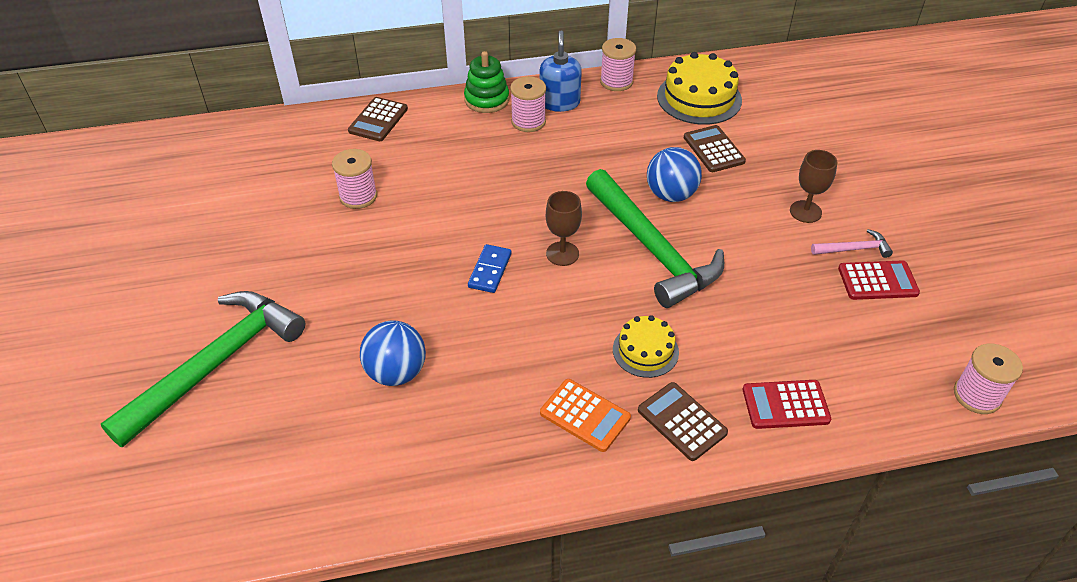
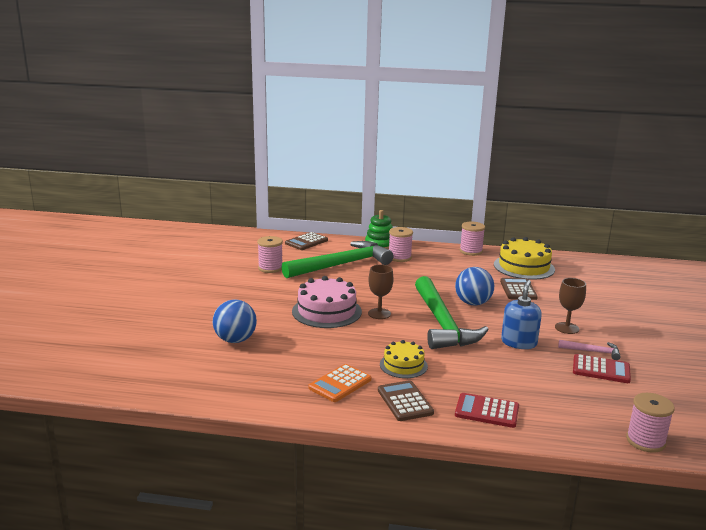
camera: 20 degrees right, 25 degrees down
green hammer [101,291,305,448] -> green hammer moved to [281,241,393,278]
blue domino [468,244,512,293] -> pink cake [292,276,362,328]
blue soap dispenser [540,31,582,112] -> blue soap dispenser moved to [501,280,542,349]
orange calculator [540,379,631,452] -> orange calculator turned 75 degrees clockwise [308,364,371,402]

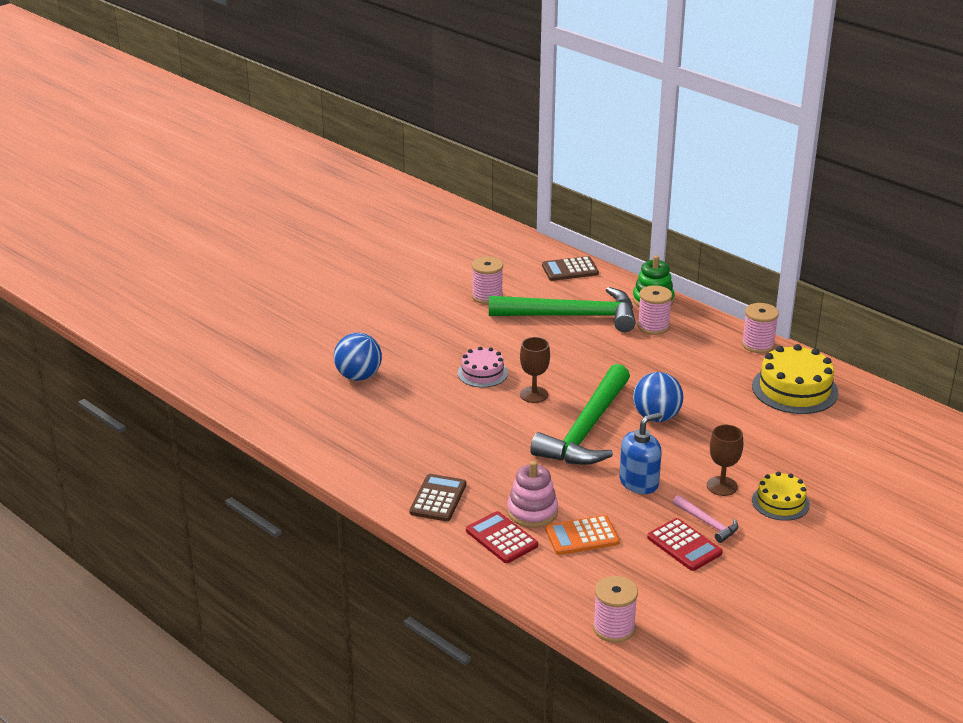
camera: 35 degrees right, 10 degrees up
pink cake [292,276,362,328] -> pink cake [458,347,508,388], size x0.60
orange calculator [308,364,371,402] -> orange calculator moved to [545,515,620,555]
yellow cake [380,340,428,378] -> yellow cake moved to [752,472,810,521]
brown calculator [500,278,538,300] -> none
none -> pink stacking toy [507,461,558,528]

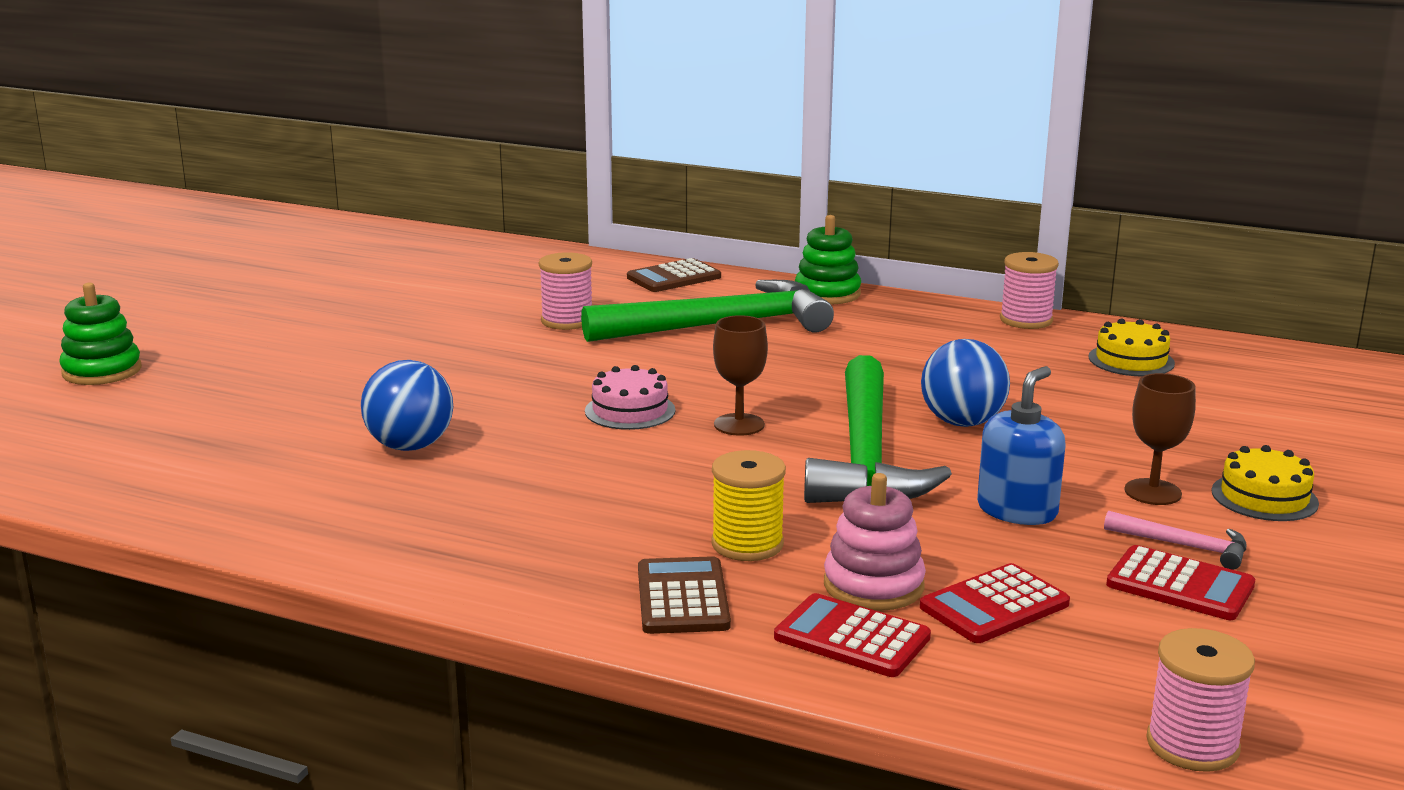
camera: 20 degrees left, 10 degrees down
orange calculator [545,515,620,555] -> red calculator [920,563,1070,643]
pink spool [638,285,672,335] -> none
yellow cake [752,344,838,414] -> yellow cake [1089,319,1175,376], size x0.60
none -> green stacking toy [59,283,142,385]
none -> yellow spool [711,450,786,561]

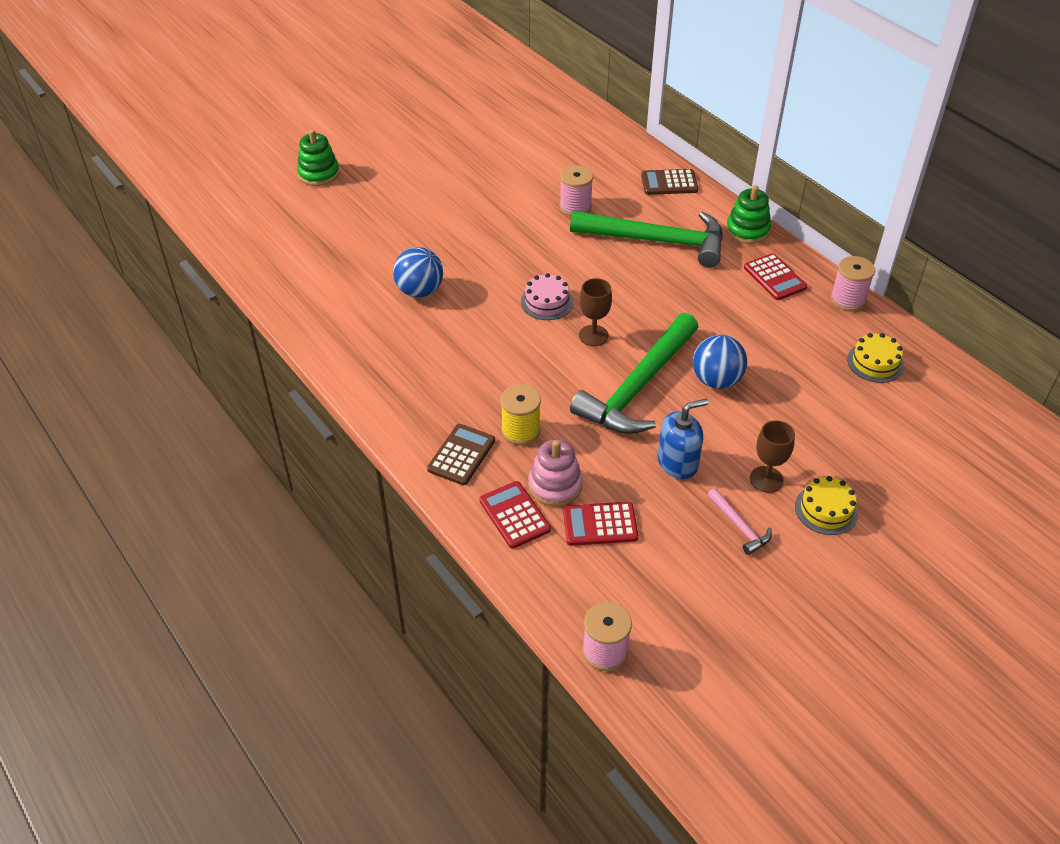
camera: 30 degrees right, 25 degrees up
red calculator [1106,545,1255,620] -> red calculator moved to [744,253,807,300]

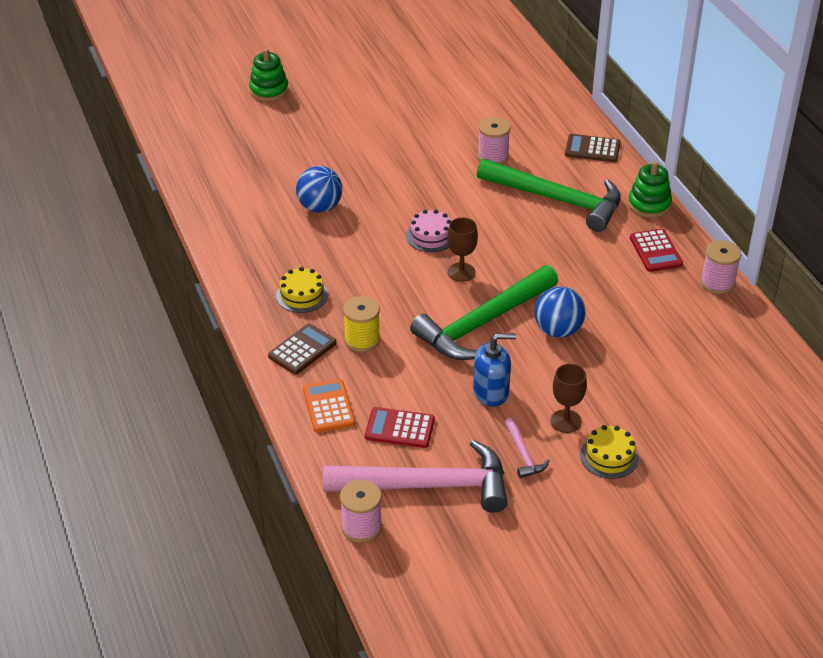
camera: 15 degrees right, 5 degrees down
red calculator [480,481,551,549] -> orange calculator [303,379,355,432]
pink stacking toy [528,439,583,506] -> none
yellow cake [847,333,904,383] -> yellow cake moved to [276,267,328,313]
none -> pink hammer [323,440,508,513]

